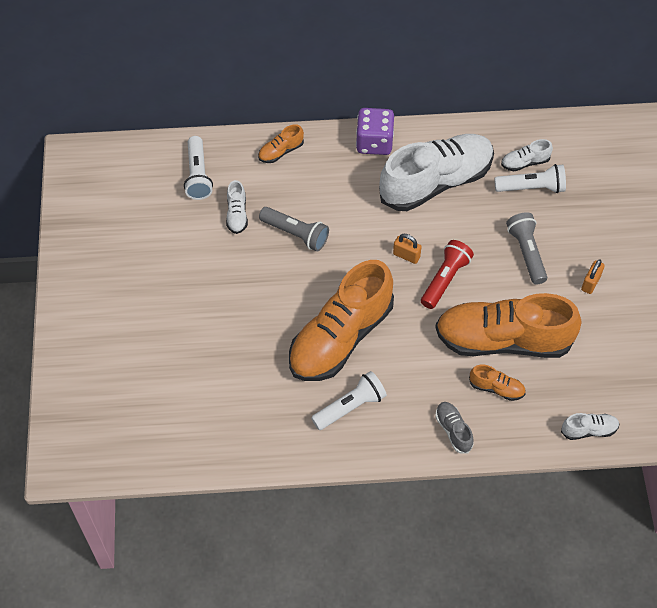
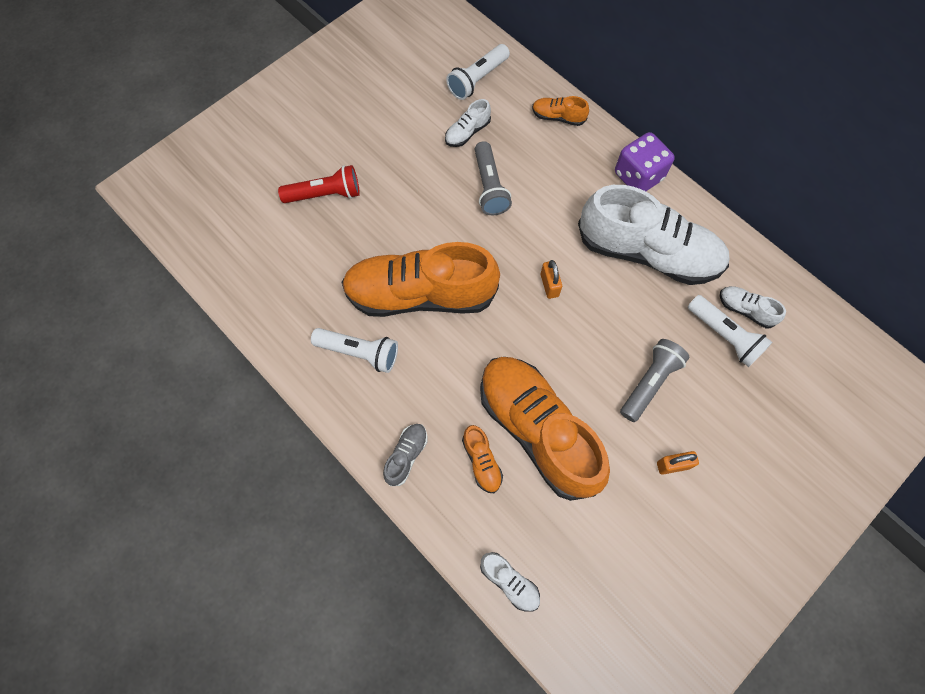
camera: 50 degrees right, 10 degrees up
red flashlight [421,240,474,309] -> red flashlight moved to [278,165,360,203]

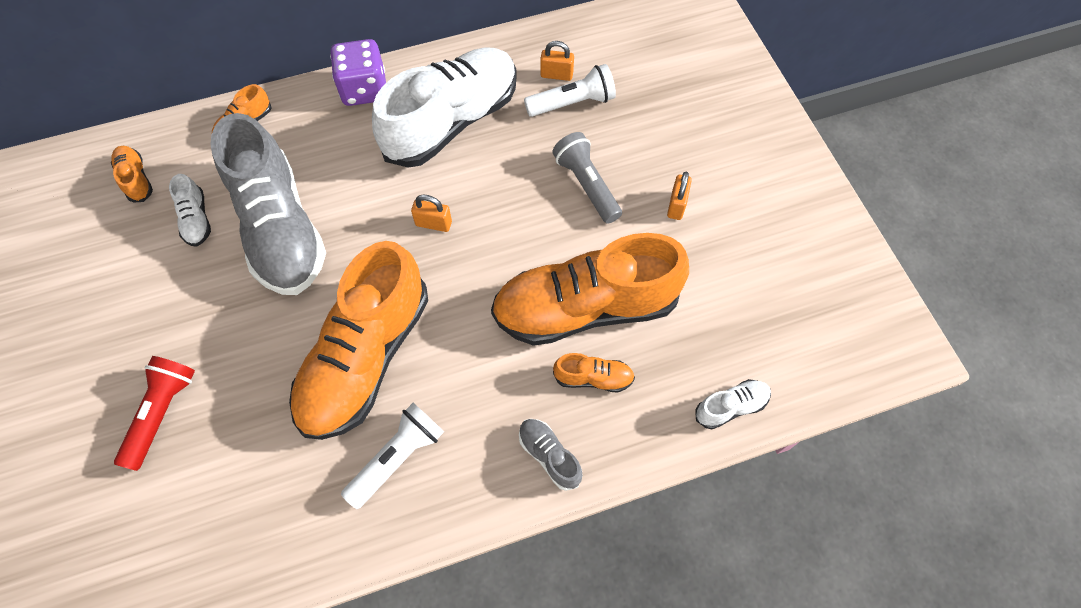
camera: 65 degrees left, 5 degrees down
white flashlight [446,44,510,100] -> orange shoe [111,146,153,202]
grey flashlight [475,141,512,215] -> grey shoe [210,113,326,295]
white shoe [720,286,786,328] -> orange padlock [540,41,574,81]

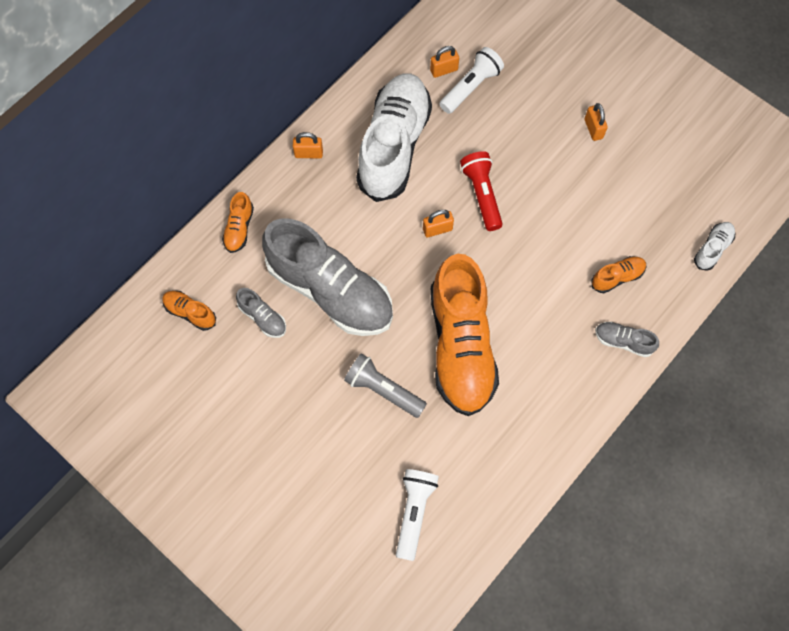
camera: 30 degrees left, 5 degrees up
red flashlight [114,356,195,471] -> red flashlight moved to [460,151,503,231]
white shoe [169,174,211,247] -> grey shoe [236,288,286,338]
purple dice [330,39,386,106] -> orange padlock [293,132,323,159]
white flashlight [341,403,444,509] -> white flashlight moved to [396,469,439,561]
orange shoe [491,233,689,346] -> none
grey flashlight [552,132,622,224] -> grey flashlight moved to [344,353,427,418]

